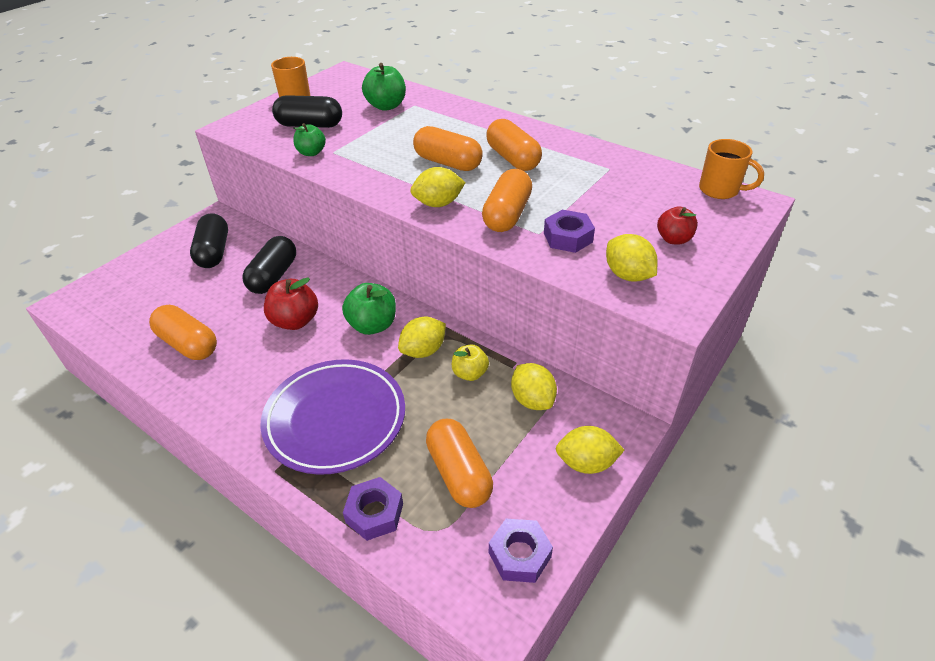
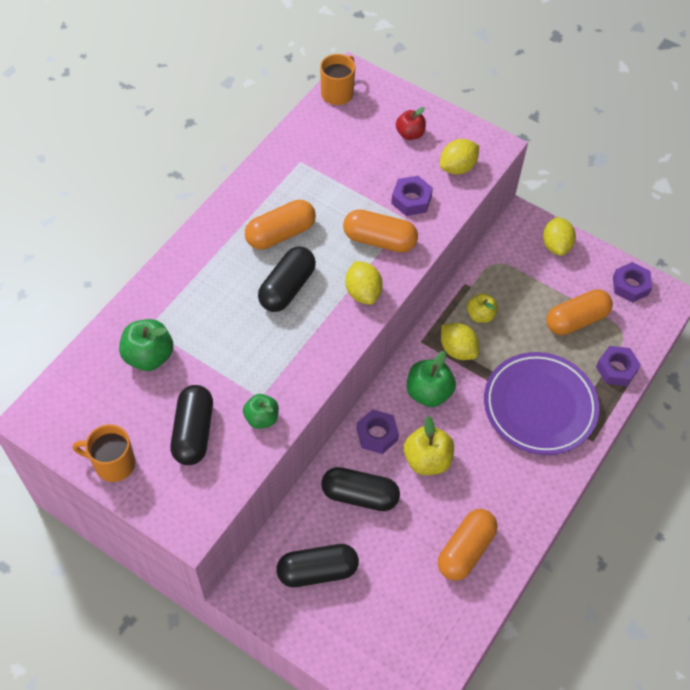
camera: 95 degrees left, 15 degrees up
red apple [264,278,318,330] -> yellow apple [404,416,454,475]
orange capsule [413,126,483,171] -> black capsule [258,247,316,312]
yellow lemon [511,363,557,410] -> none
none -> purple nut [357,409,399,454]

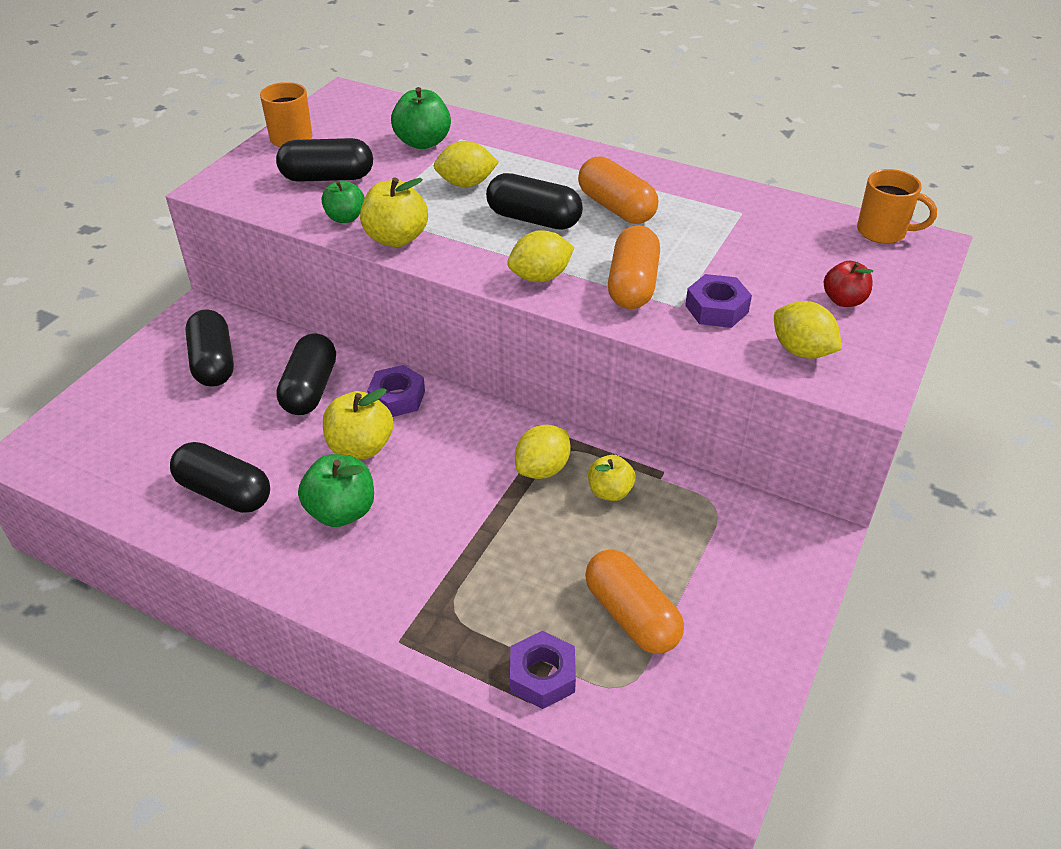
camera: 85 degrees right, 15 degrees down
green apple [407,351,456,407] -> green apple moved to [298,454,374,527]
orange capsule [438,509,498,581] -> black capsule [170,442,270,513]
purple plate [484,352,599,455] -> none
yellow lemon [543,217,576,256] -> yellow lemon moved to [434,141,499,187]
purple nut [613,262,652,303] -> none
none -> yellow apple [360,178,428,247]

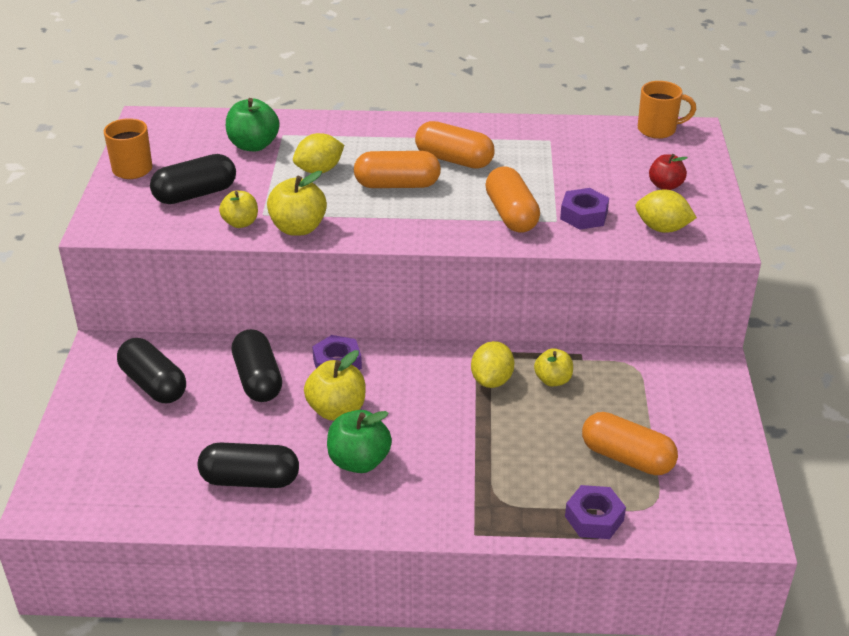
camera: 25 degrees left, 5 degrees down
green apple [322,180,365,223] -> yellow apple [219,191,258,228]
black capsule [486,173,583,230] -> orange capsule [354,151,441,188]
yellow lemon [507,230,575,282] -> none

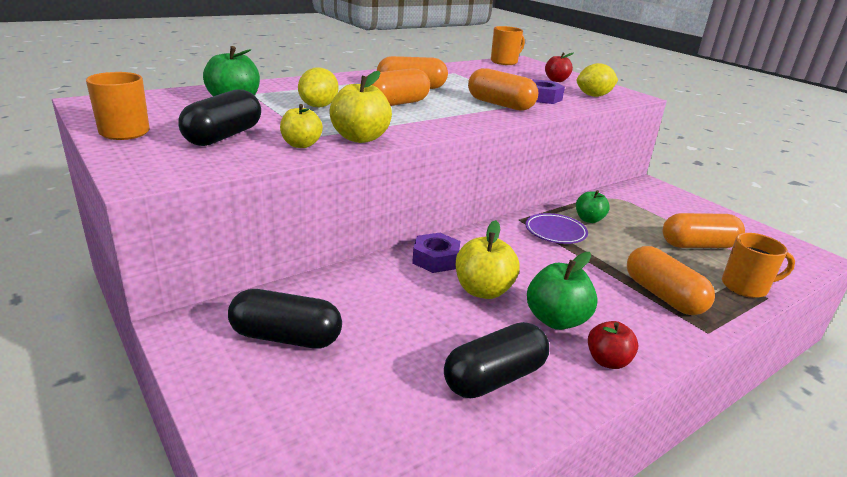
camera: 40 degrees left, 10 degrees down
black capsule [232,329,282,402] -> none
yellow lemon [471,341,514,388] -> purple plate [525,213,588,244]
yellow apple [534,348,573,387] -> green apple [576,190,610,223]
purple nut [565,485,626,539] -> orange mug [722,233,795,298]
none -> red apple [588,321,638,369]
none -> orange capsule [627,246,715,315]

